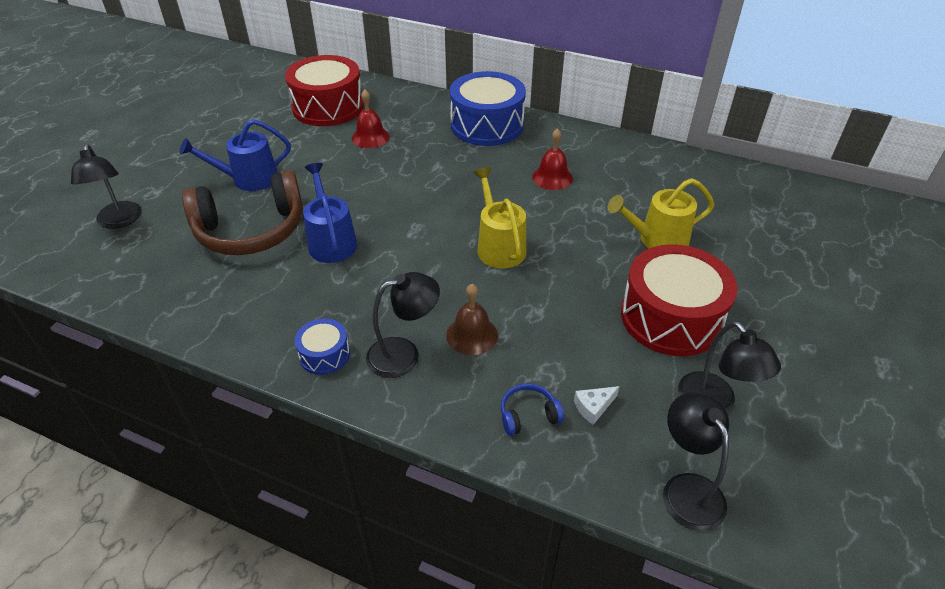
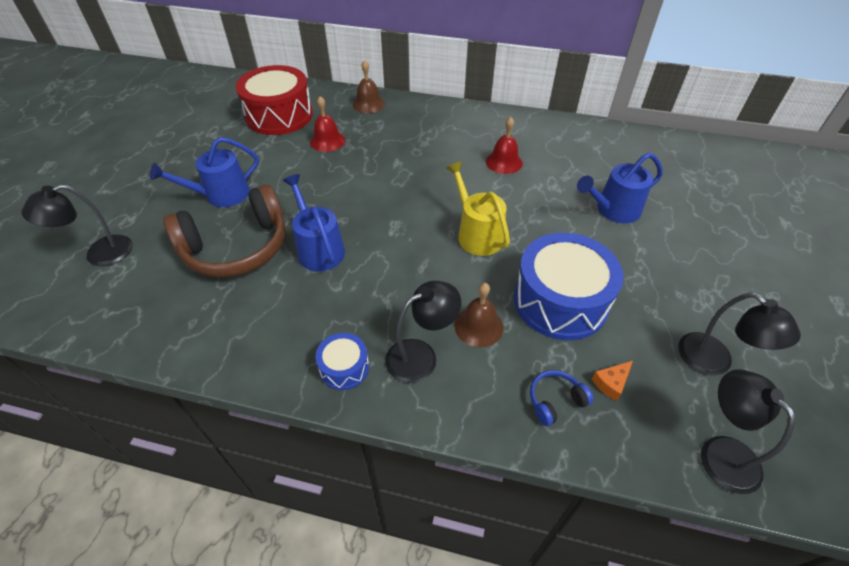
camera: 10 degrees left, 5 degrees up
black lamp [71,144,142,229] -> black lamp turned 90 degrees clockwise [21,184,133,266]
blue drum [450,71,526,146] -> blue drum moved to [514,233,624,340]
white cheese [574,386,620,425] -> orange cheese [592,361,633,401]
yellow watering can [608,178,714,248] -> blue watering can [577,153,663,223]
red drum [621,244,738,356] -> none
none -> brown bell [352,60,385,113]

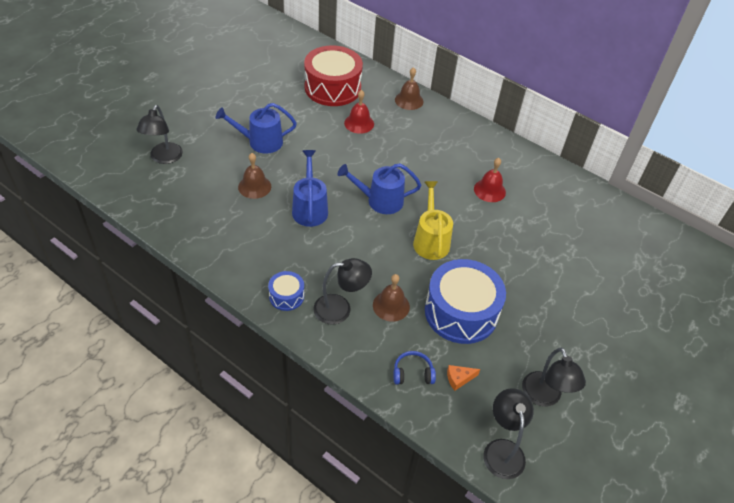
camera: 20 degrees right, 0 degrees up
black lamp [21,184,133,266] -> black lamp turned 75 degrees counterclockwise [136,105,183,164]
brown headphones [163,184,286,277] -> brown bell [238,153,271,199]
blue watering can [577,153,663,223] -> blue watering can moved to [338,163,421,214]

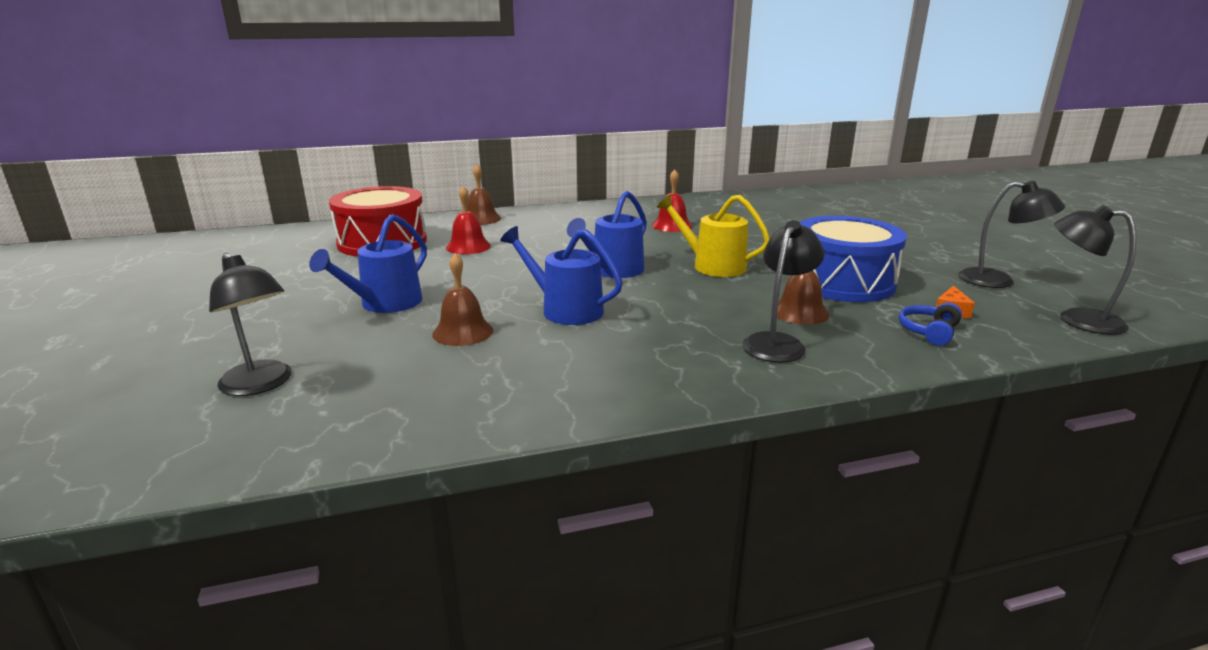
camera: 50 degrees left, 25 degrees down
blue drum [268,271,304,311] -> none

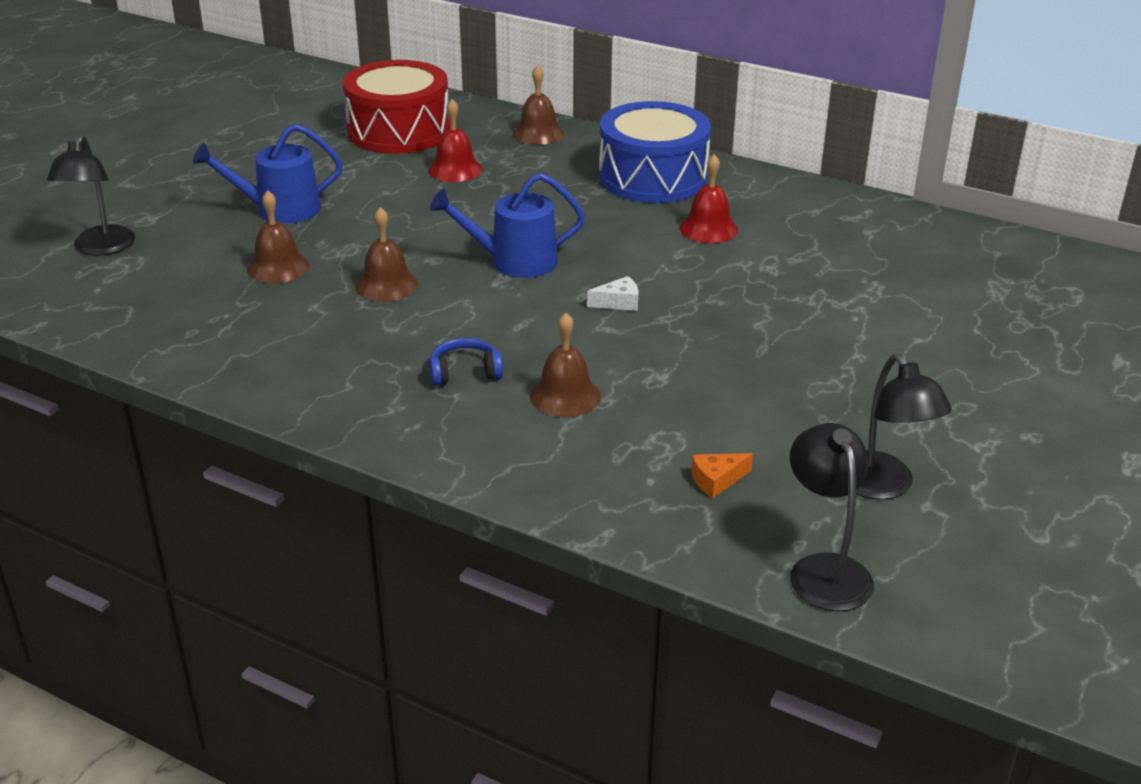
camera: 45 degrees right, 10 degrees up
blue watering can [500,226,623,325] -> brown bell [355,207,418,302]
yellow watering can [657,194,770,277] -> white cheese [587,276,638,311]
black lamp [742,220,824,363] -> none
blue drum [791,216,907,302] -> blue drum moved to [599,101,711,203]
blue headphones [899,302,962,346] -> blue headphones moved to [430,338,503,386]

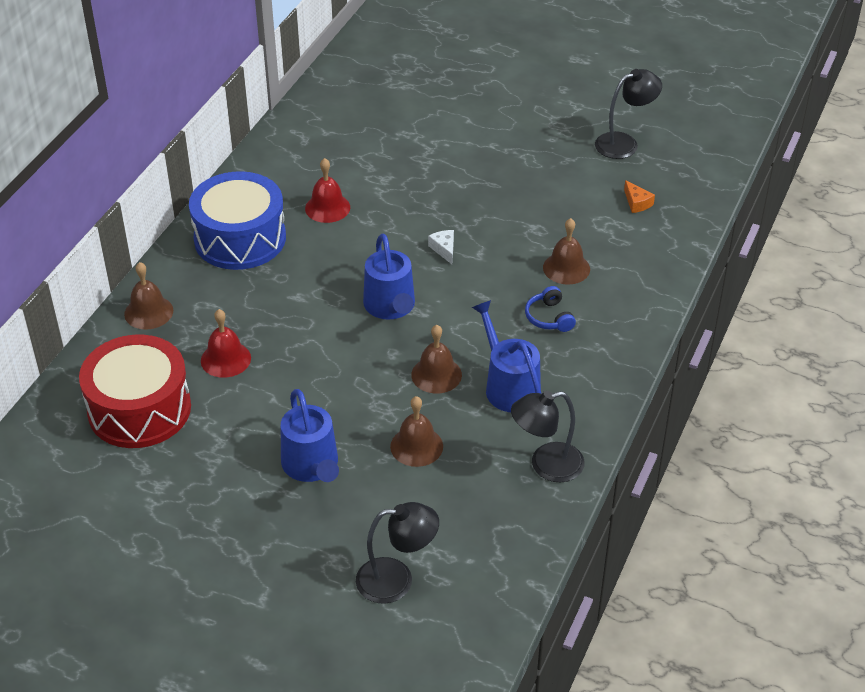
camera: 95 degrees left, 10 degrees up
black lamp [790,423,874,611] -> black lamp moved to [511,391,585,482]
none -> blue watering can [472,300,541,412]

